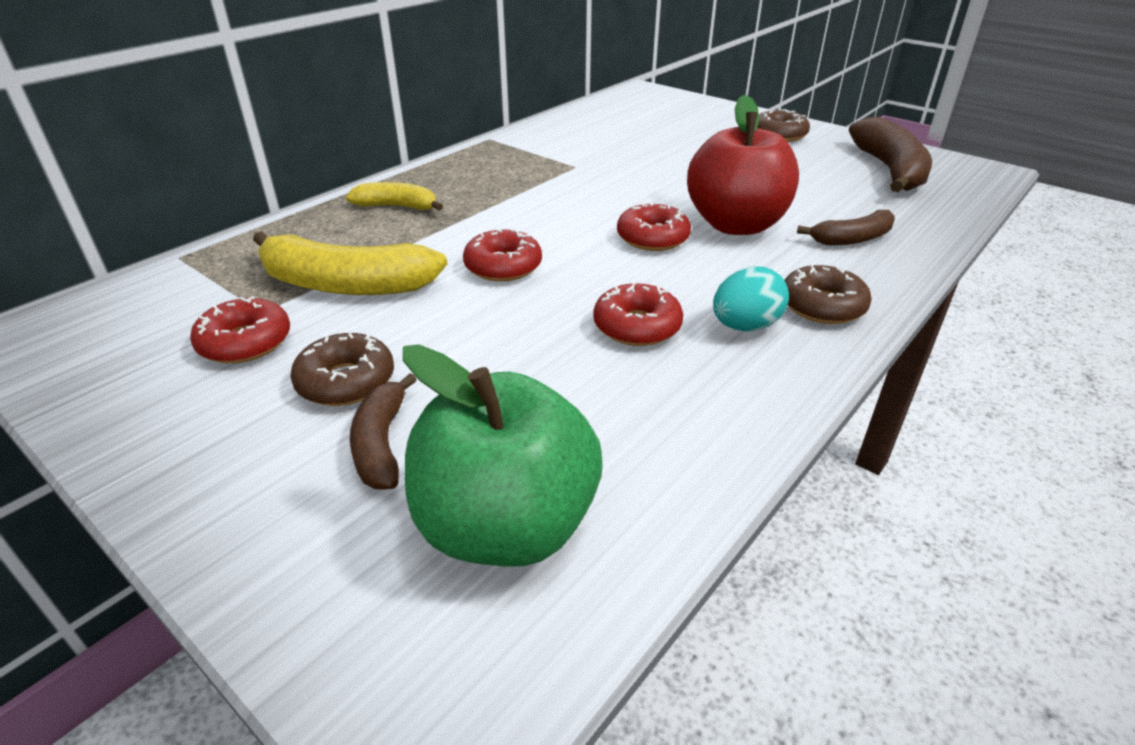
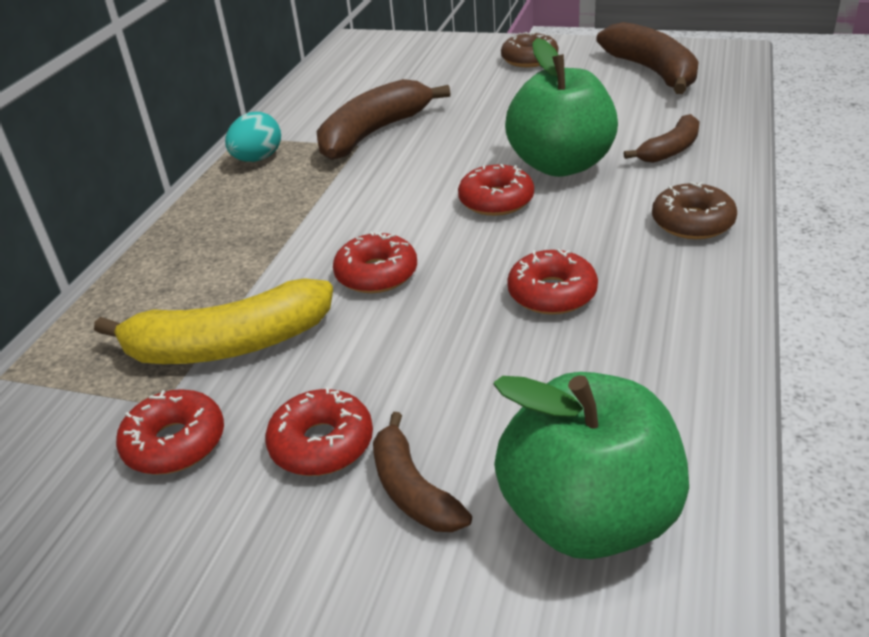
camera: 20 degrees left, 0 degrees up
brown donut [290,333,394,406] -> red donut [265,387,373,476]
yellow banana [346,182,443,211] -> none
red apple [687,95,799,235] -> green apple [505,38,618,177]
turquoise egg [713,267,789,331] -> turquoise egg moved to [225,112,281,162]
none -> brown banana [317,79,450,160]

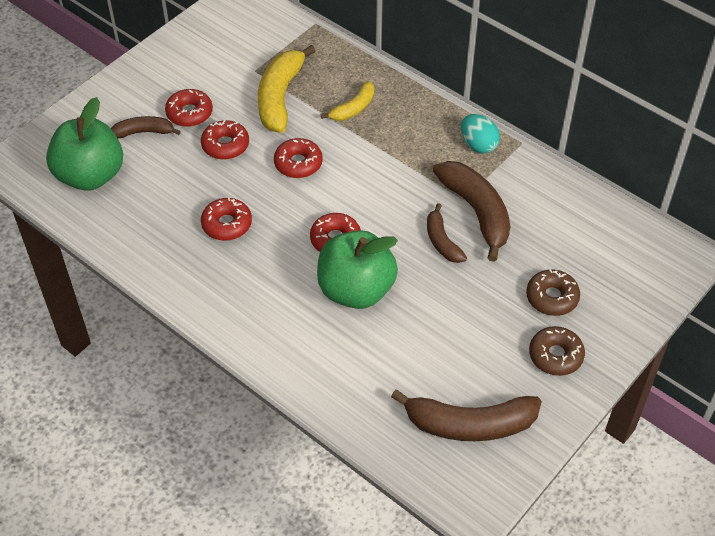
camera: 110 degrees right, 15 degrees up
red donut [116,389,224,475] -> red donut moved to [201,120,249,160]
brown banana [624,114,700,163] -> brown banana moved to [427,203,467,263]
brown donut [652,182,737,239] -> brown donut moved to [526,269,580,316]
none -> yellow banana [321,81,375,121]

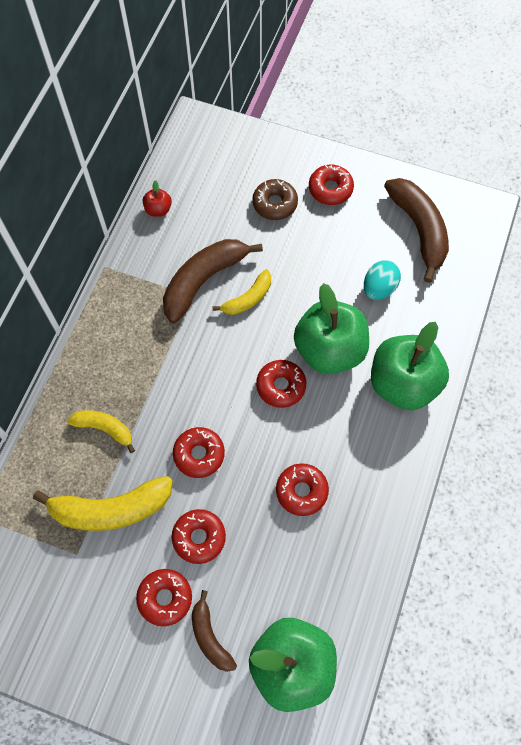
camera: 110 degrees left, 15 degrees up
brown banana [427,203,467,263] -> yellow banana [213,269,271,315]
turquoise egg [461,114,500,153] -> turquoise egg moved to [364,260,401,300]
brown donut [529,326,585,376] -> red donut [309,165,354,205]
none -> red apple [143,180,172,217]
none -> green apple [371,322,449,410]

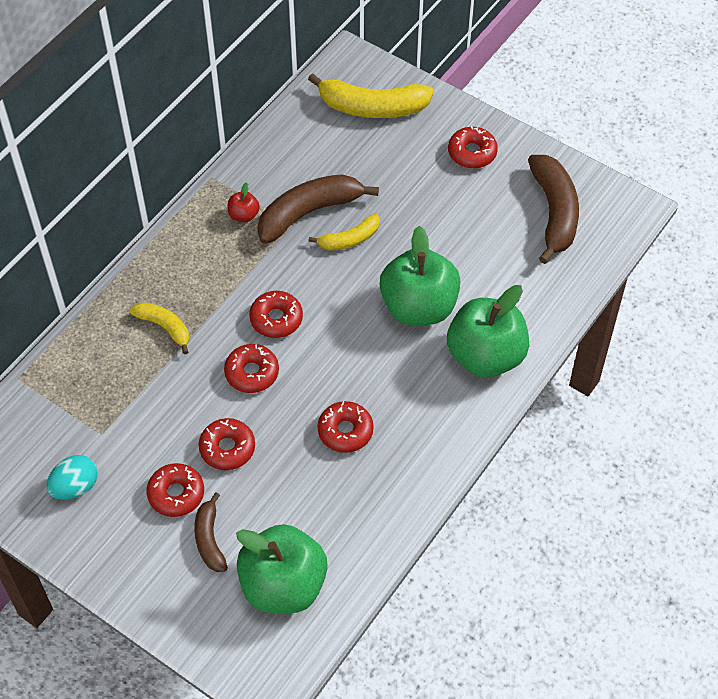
camera: 15 degrees right, 10 degrees down
yellow banana [33,476,173,531] -> yellow banana moved to [308,73,434,118]
red apple [143,180,172,217] -> red apple moved to [228,183,260,223]
brown donut [252,179,298,220] -> none
red donut [256,360,306,408] -> red donut moved to [249,291,303,338]
turquoise egg [364,260,401,300] -> turquoise egg moved to [47,455,98,500]

